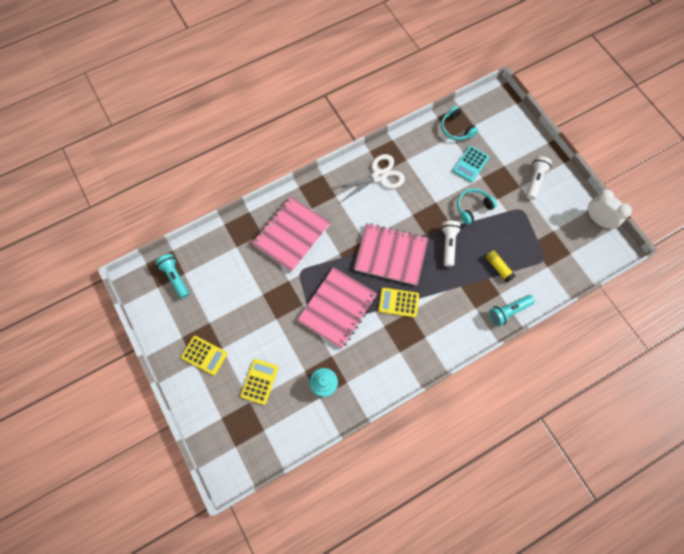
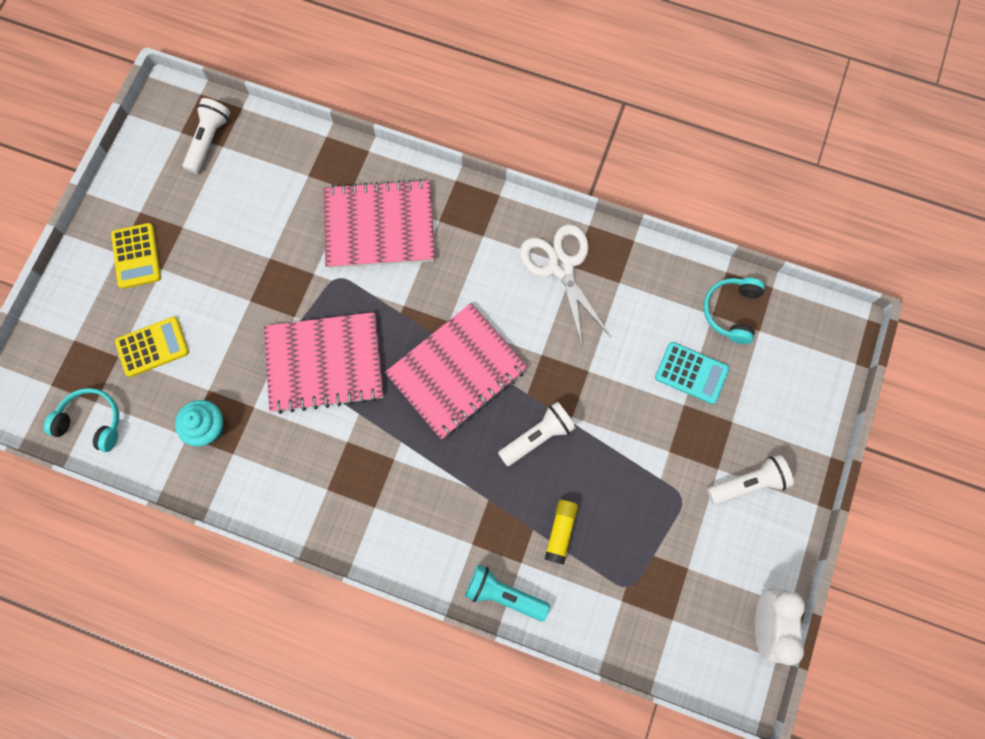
camera: 50 degrees right, 5 degrees up
turquoise flashlight [155,254,189,299] -> white flashlight [183,98,230,174]
white scissors [333,154,405,203] -> white scissors turned 135 degrees counterclockwise [520,224,611,346]
pink notebook [354,223,429,285] -> pink notebook turned 75 degrees clockwise [385,303,528,439]
yellow calculator [378,288,419,318] -> none
turquoise calculator [453,146,489,182] -> turquoise calculator turned 150 degrees counterclockwise [655,342,730,404]
turquoise headphones [457,188,497,225] -> turquoise headphones moved to [44,388,119,452]

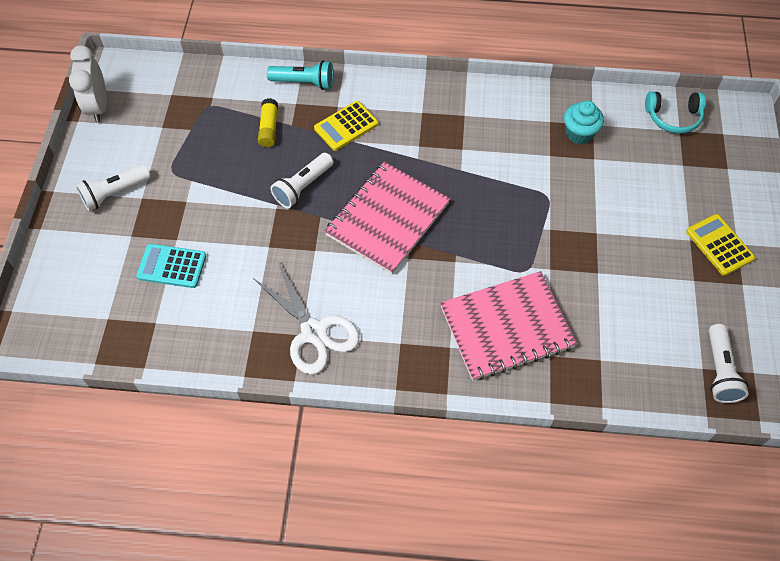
camera: 165 degrees right, 15 degrees down
yellow calculator [115,317,189,377] -> yellow calculator moved to [314,101,378,151]
pink notebook [264,312,384,414] -> none
turquoise headphones [703,278,765,344] -> none

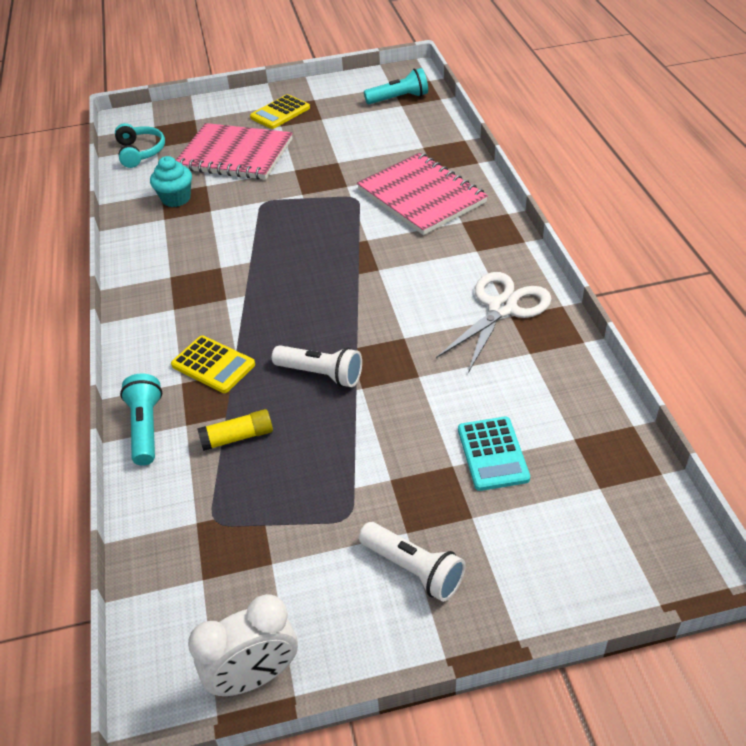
camera: 105 degrees left, 15 degrees down
pink notebook [324,162,450,274] -> pink notebook moved to [175,123,293,180]
white flashlight [709,324,748,403] -> turquoise flashlight [364,68,428,104]

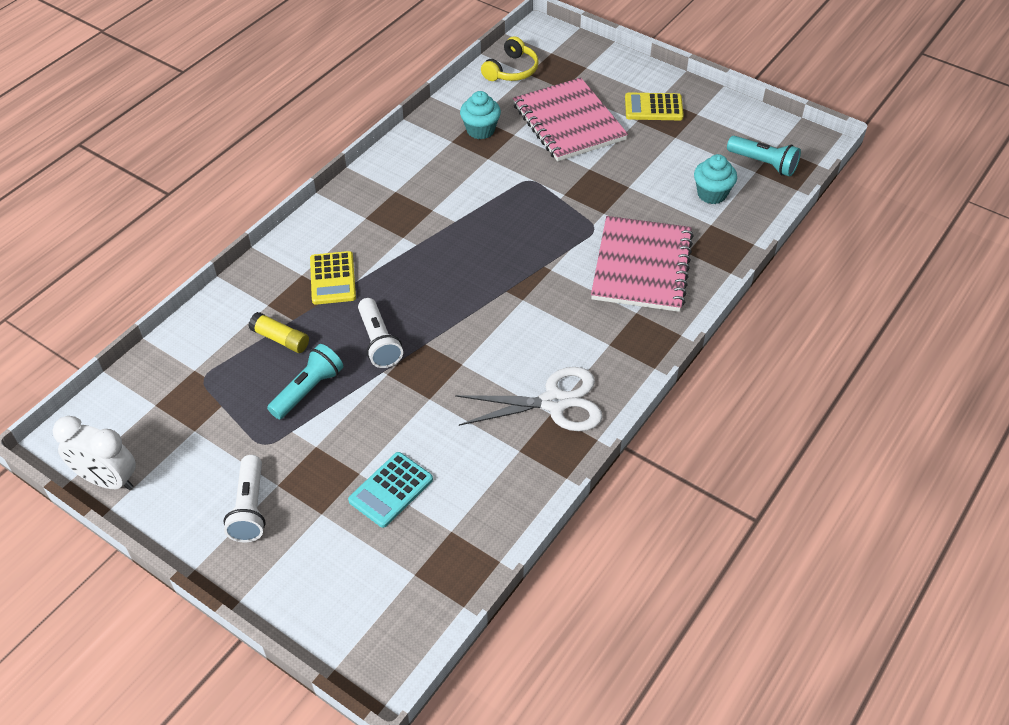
camera: 45 degrees right, 5 degrees up
turquoise headphones [115,123,165,168] -> yellow headphones [481,36,539,81]
turquoise flashlight [120,374,162,466] -> turquoise flashlight moved to [267,344,343,419]
none -> turquoise cupcake [694,154,737,204]

